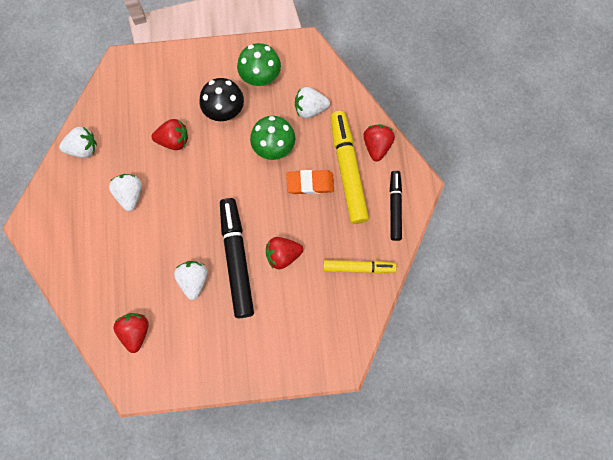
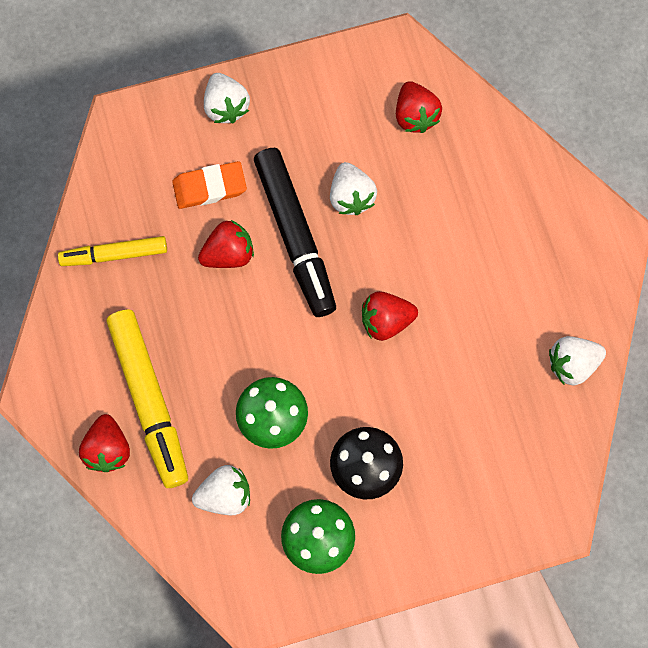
camera: 170 degrees right, 0 degrees up
white strawberry [109,174,142,211] -> white strawberry moved to [204,73,250,123]
red strawberry [152,119,188,150] -> red strawberry moved to [362,291,418,341]
orange eraser [286,170,334,194] -> orange eraser moved to [172,161,247,209]
black marker [390,171,402,241] -> none

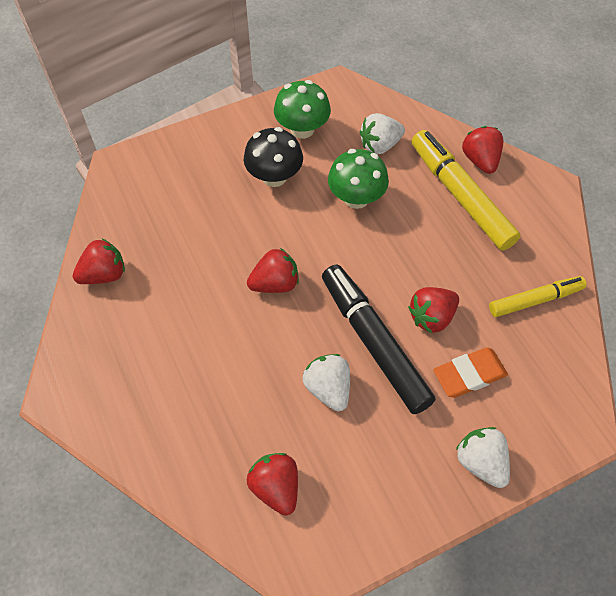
camera: 170 degrees right, 15 degrees down
white strawberry [549,336,606,386] -> red strawberry [73,239,125,284]

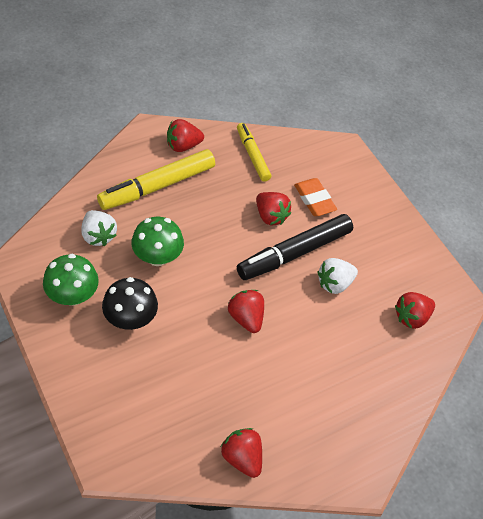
camera: 100 degrees left, 5 degrees down
white strawberry [456,427,510,488] -> none
red strawberry [462,126,503,174] -> red strawberry moved to [167,119,204,152]

